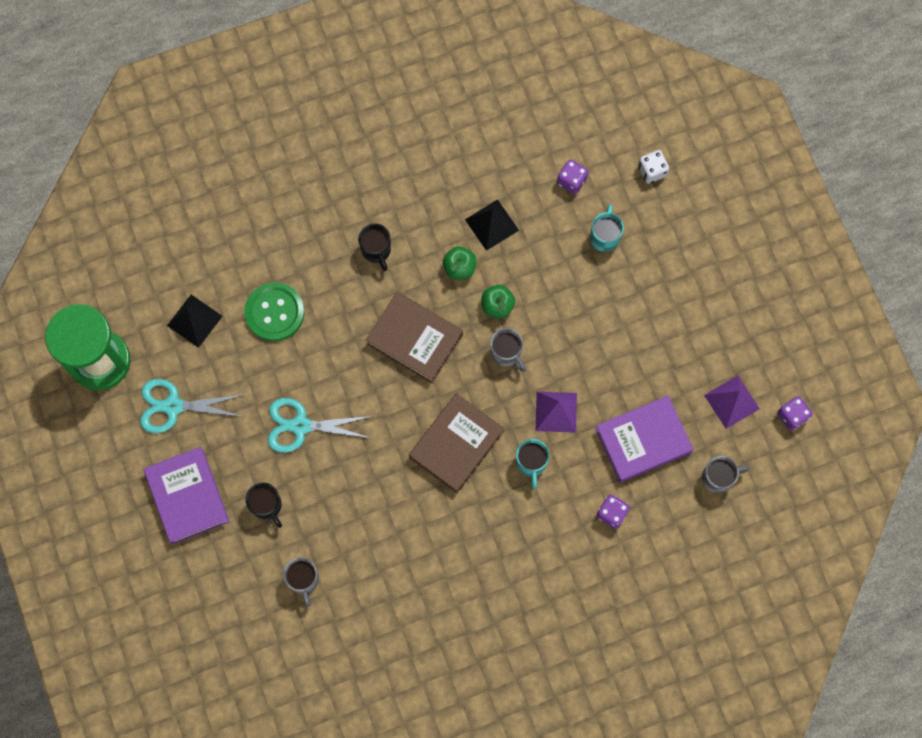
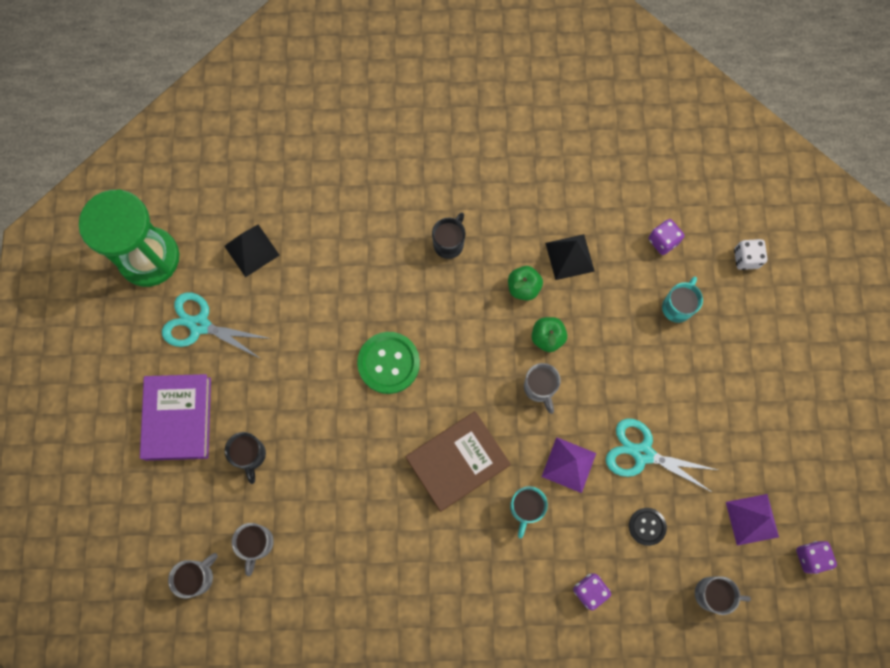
camera: 20 degrees right, 0 degrees up
green button [244,282,304,341] -> green button moved to [357,332,420,394]
turquoise scissors [268,398,373,453] -> turquoise scissors moved to [606,419,717,493]
black mug [358,224,391,271] -> black mug turned 150 degrees counterclockwise [432,213,466,259]
brown book [366,292,463,383] -> none
purple book [595,396,693,483] -> black button [629,508,667,546]
none -> grey mug [168,553,218,598]

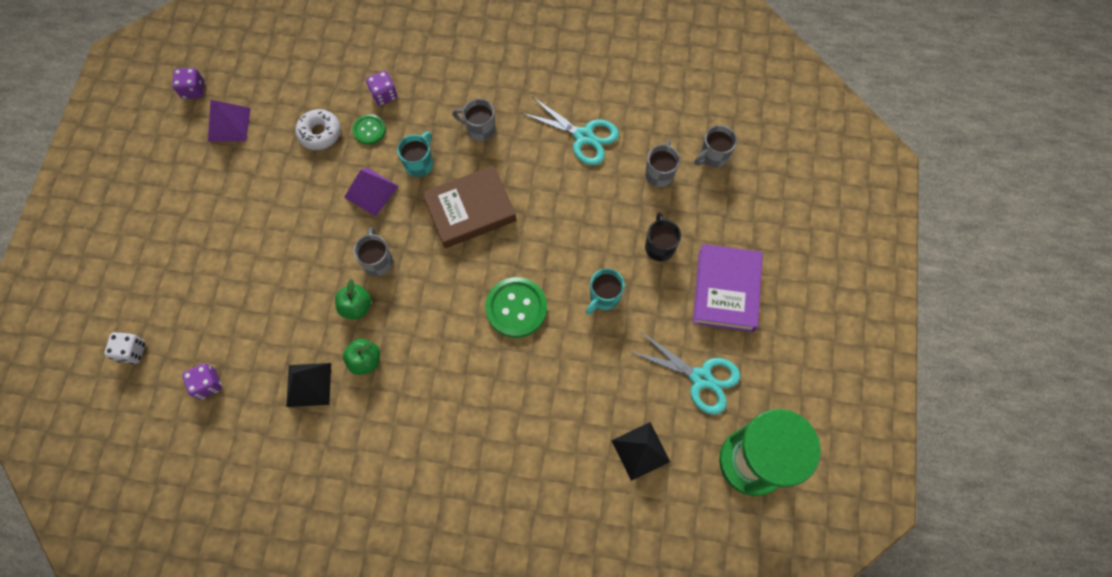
camera: 170 degrees left, 5 degrees down
black mug [432,213,466,259] -> none
turquoise scissors [606,419,717,493] -> turquoise scissors moved to [521,97,619,165]
black button [629,508,667,546] -> white donut [295,109,341,150]
turquoise mug [662,277,703,323] -> turquoise mug moved to [586,268,625,314]
grey mug [695,576,751,615] -> grey mug moved to [452,99,496,141]
none -> green button [352,114,386,145]

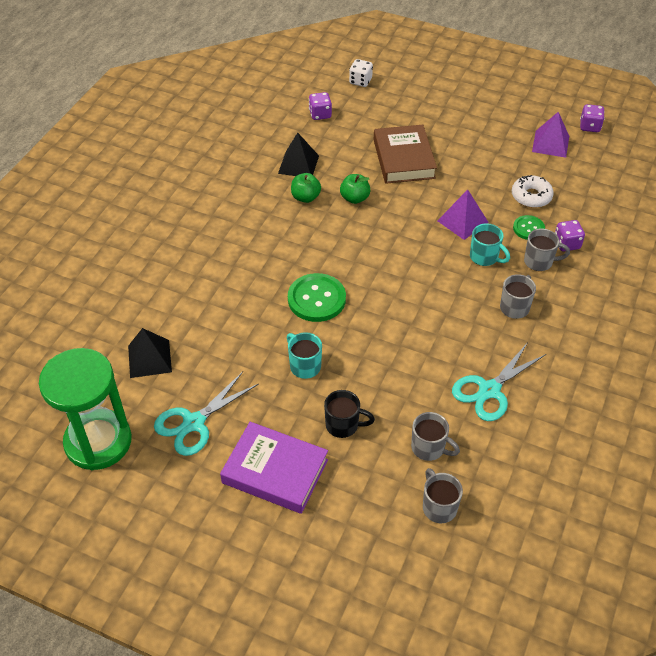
camera: 105 degrees right, 20 degrees down
grey mug [354,227,393,276] -> grey mug moved to [524,229,570,271]
brown book [422,165,516,248] -> brown book moved to [374,125,437,184]

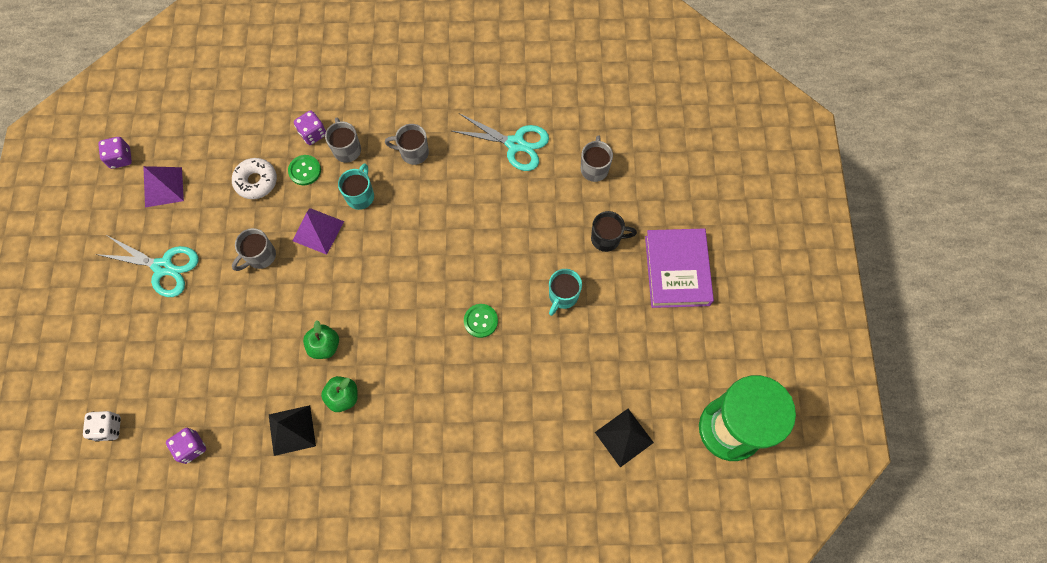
camera: 115 degrees left, 20 degrees up
turquoise scissors [154,372,259,456] -> turquoise scissors moved to [96,236,198,297]
green button [288,273,346,322] -> green button [464,304,498,338], size x0.57
black mug [324,390,375,438] -> black mug turned 105 degrees clockwise [591,211,637,252]
brown book [374,125,437,184] -> none
grey mug [423,468,463,523] -> grey mug moved to [232,228,276,271]

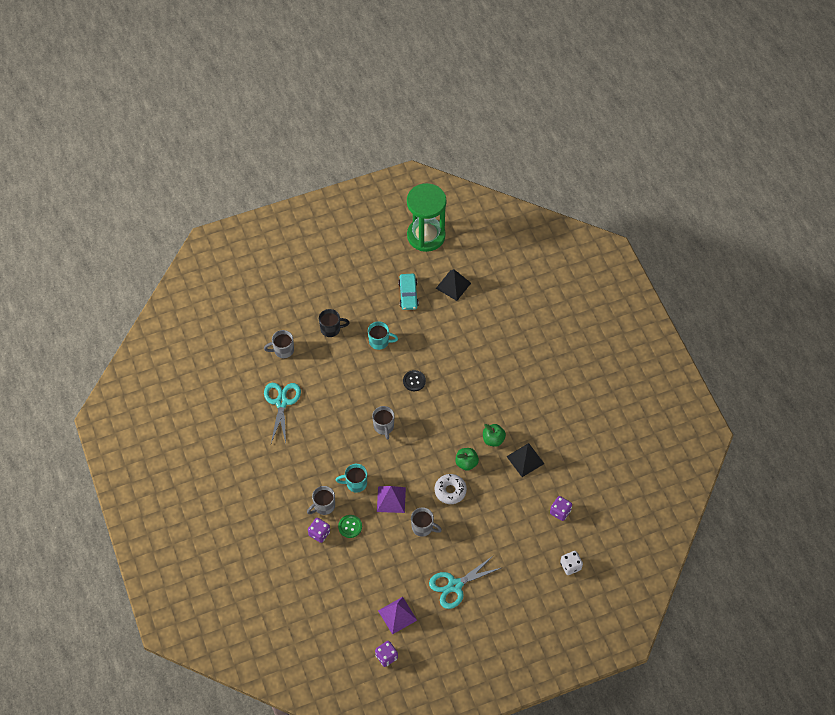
camera: 110 degrees left, 10 degrees down
turquoise scissors [96,236,198,297] -> turquoise scissors turned 120 degrees counterclockwise [429,555,503,609]
white donut [232,158,277,199] -> white donut moved to [435,474,467,504]
grey mug [385,124,429,165] -> grey mug moved to [372,406,394,440]
green button [464,304,498,338] -> black button [403,370,426,391]
black mug [591,211,637,252] -> black mug turned 105 degrees clockwise [319,309,350,337]
purple book [645,228,714,308] -> none
none -> turquoise car [398,274,419,310]

